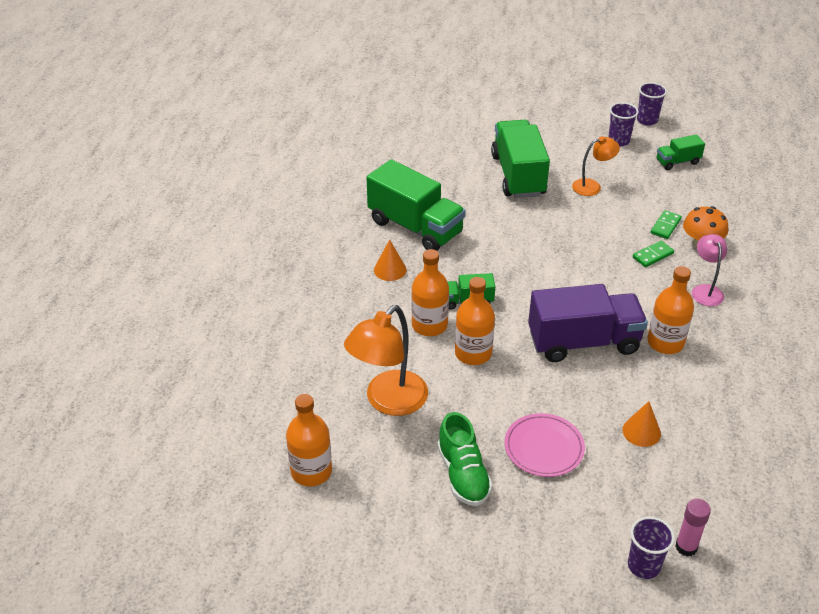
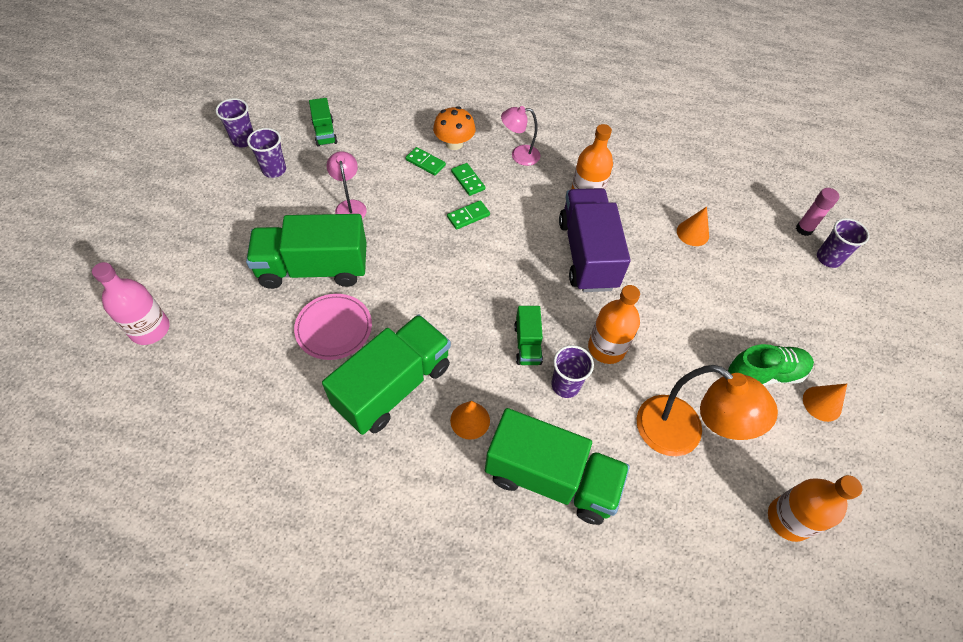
camera: 90 degrees left, 15 degrees up
orange bottle [411,249,449,336] -> purple cup [551,345,594,398]
pink plate [504,413,585,477] -> pink plate moved to [294,294,372,360]
orange lamp [572,136,620,196] -> pink lamp [327,151,366,219]
none -> pink bottle [92,262,170,345]
none -> green domino [447,200,490,230]
none -> green truck [485,408,630,525]
none -> orange cone [803,384,847,422]

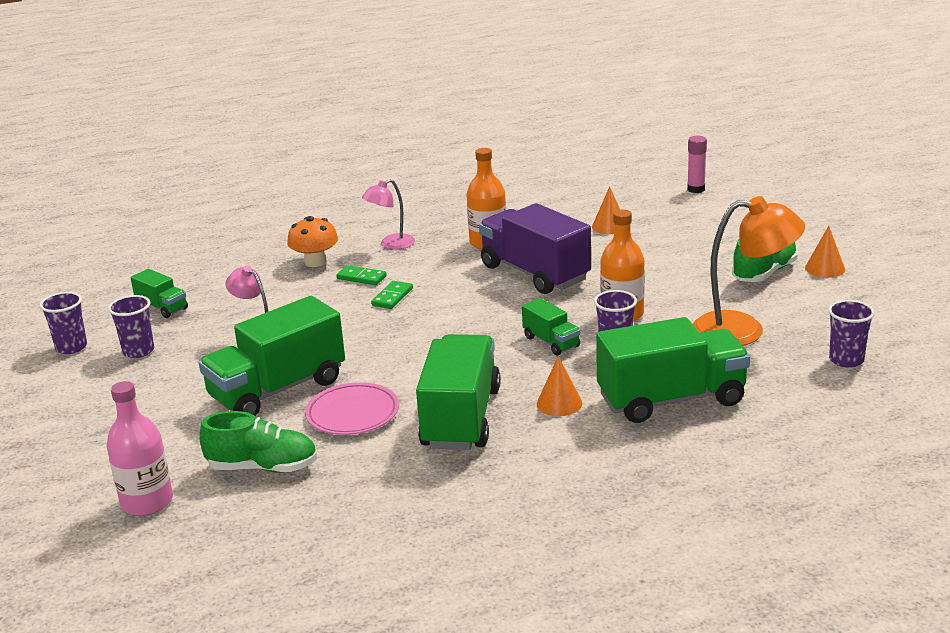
camera: 30 degrees left, 30 degrees down
green domino [405,147,446,176] -> none
orange bottle [768,475,862,542] -> none
purple cup [817,218,869,268] -> purple cup moved to [828,300,875,368]
none -> green shoe [200,411,317,473]

